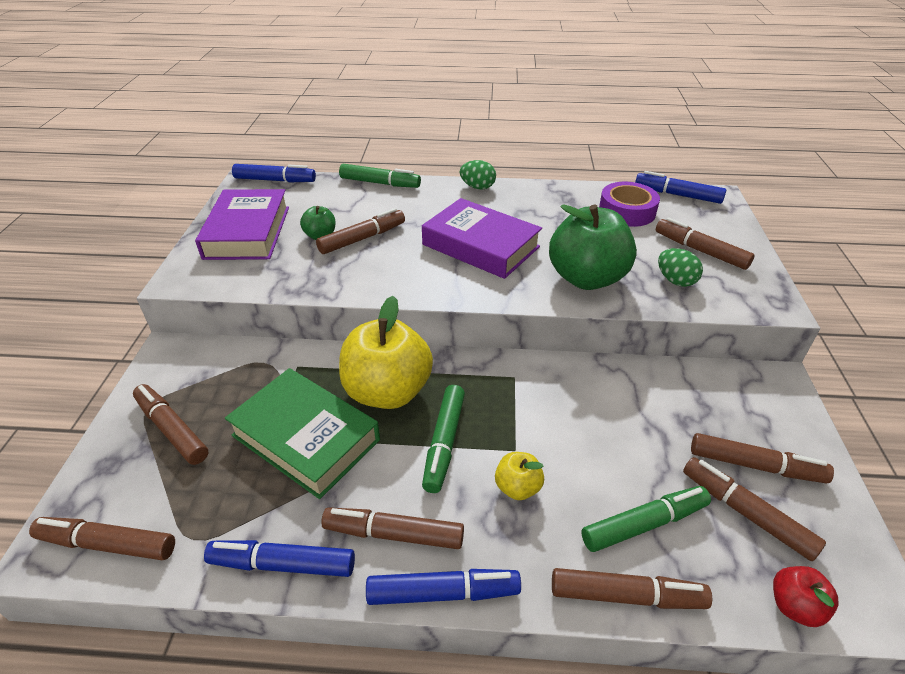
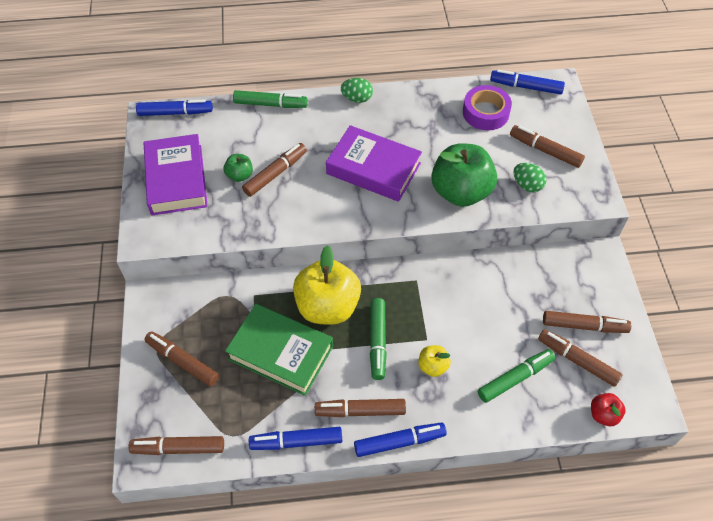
camera: 10 degrees left, 15 degrees up
brown marker [552,568,712,609] -> none

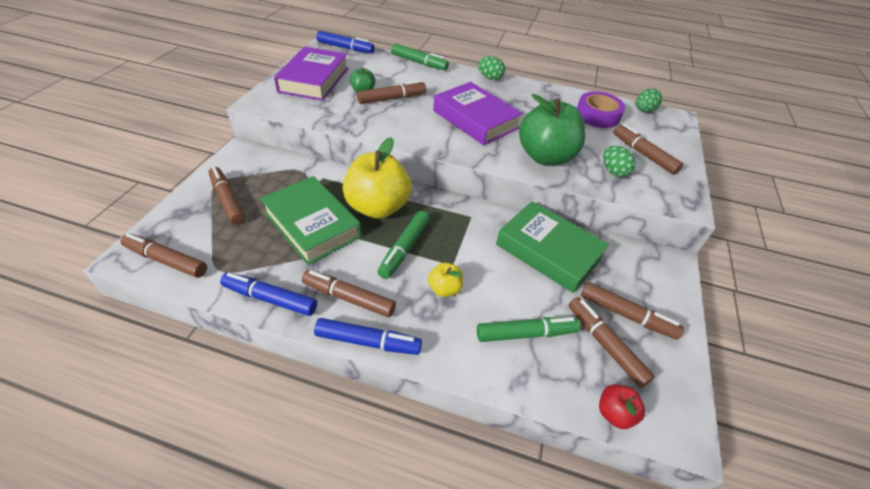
camera: 20 degrees right, 10 degrees down
blue marker [490,69,565,95] -> green egg [636,88,662,112]
none -> green book [496,201,609,293]

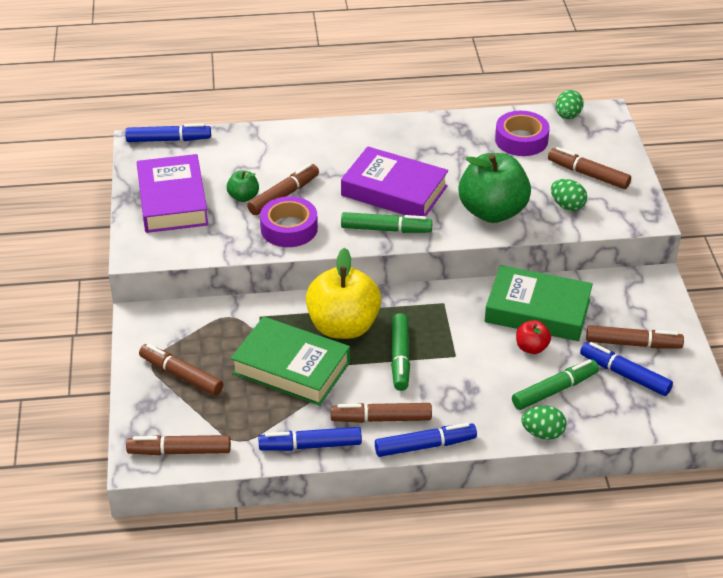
camera: 20 degrees left, 5 degrees down
green marker [391,43,449,70] -> green marker moved to [341,212,433,233]
yellow apple [428,263,463,297] -> none
green egg [478,56,505,80] -> green egg moved to [521,406,566,440]
brown marker [568,297,655,388] -> blue marker [580,342,673,396]
red apple [599,384,645,429] -> red apple moved to [516,320,551,354]
none -> purple tape [260,196,318,247]

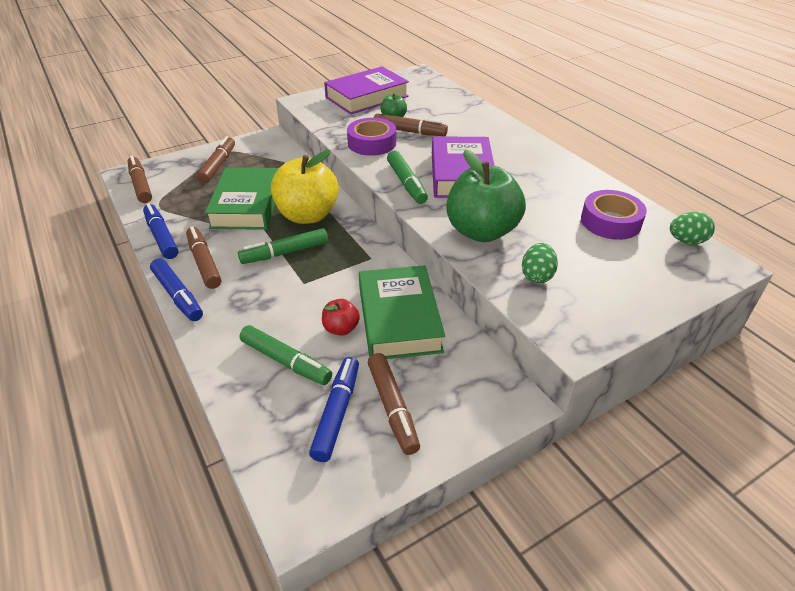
camera: 65 degrees right, 0 degrees up
blue marker [125,124,211,142] -> none
green egg [521,406,566,440] -> none
brown marker [548,147,631,189] -> none

